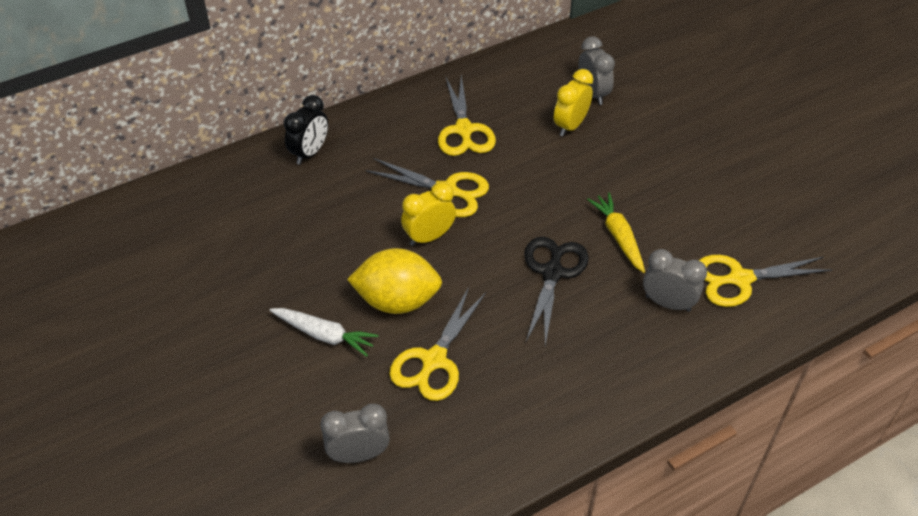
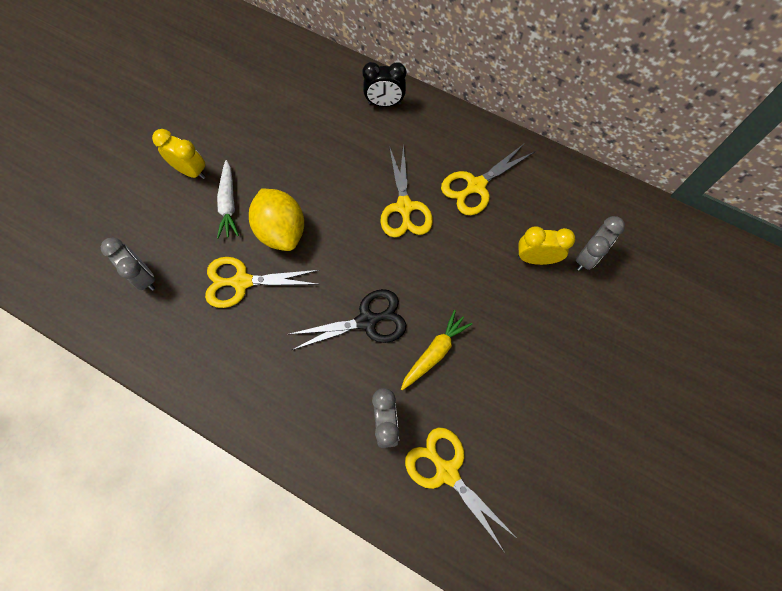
camera: 60 degrees right, 20 degrees up
yellow clock [401,182,456,246] -> yellow clock moved to [152,129,206,179]

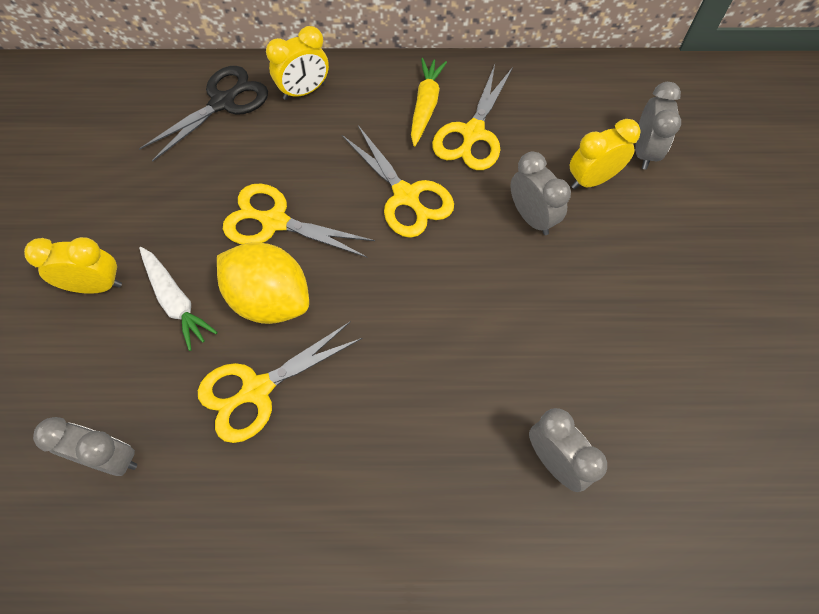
camera: 30 degrees left, 5 degrees down
black scissors [287,289,406,350] -> black scissors moved to [139,66,268,162]
black clock [362,62,406,107] -> yellow clock [266,26,329,100]
yellow carrot [401,310,472,390] -> yellow carrot moved to [411,58,447,146]
yellow scissors [405,427,515,551] -> yellow scissors moved to [223,183,375,257]
none -> grey clock [510,152,571,235]

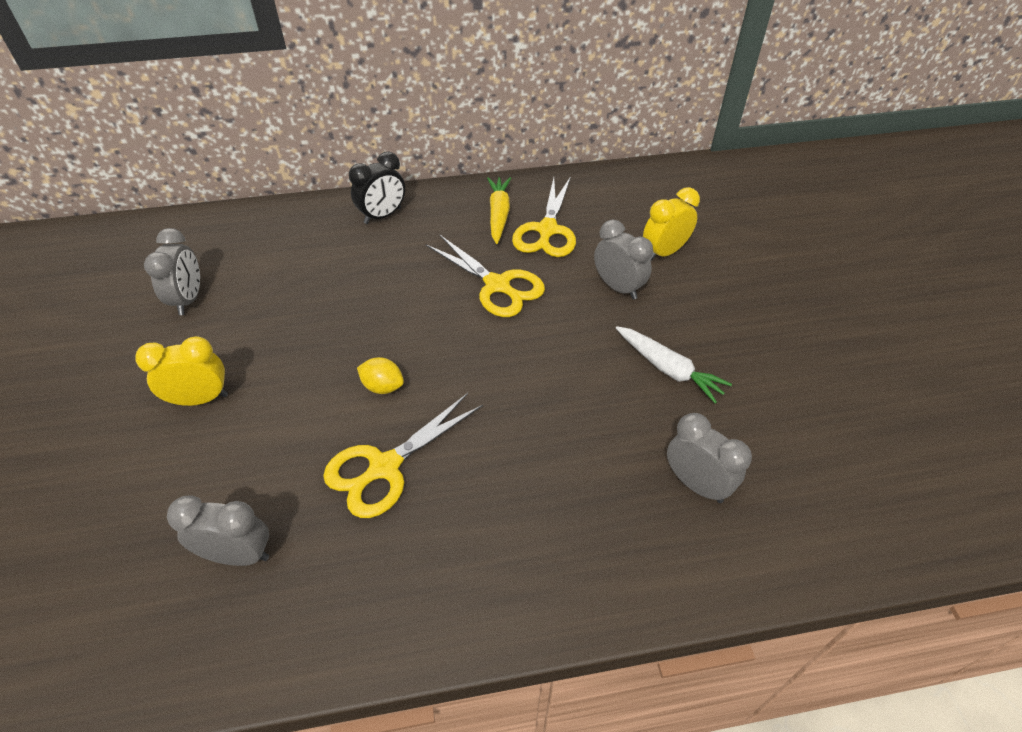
camera: 10 degrees left, 15 degrees down
black scissors [139,66,268,162] -> none
white carrot [139,247,218,351] -> white carrot moved to [616,326,732,403]
yellow lemon [217,242,309,324] -> yellow lemon [357,357,404,394], size x0.48
yellow scissors [223,183,375,257] -> none
yellow clock [266,26,329,100] -> black clock [349,152,405,224]
grey clock [635,82,681,170] -> grey clock moved to [144,228,200,315]

